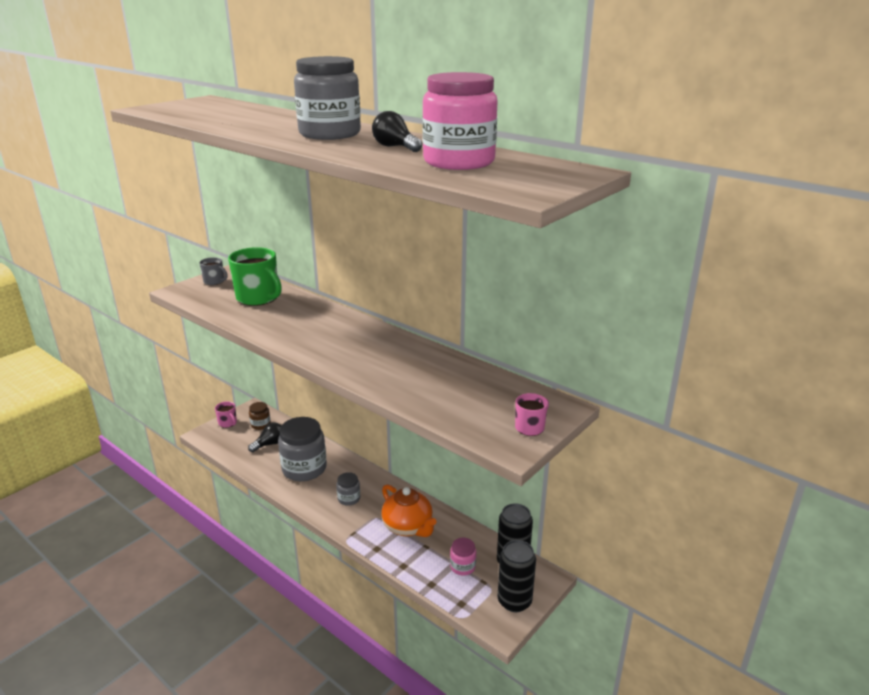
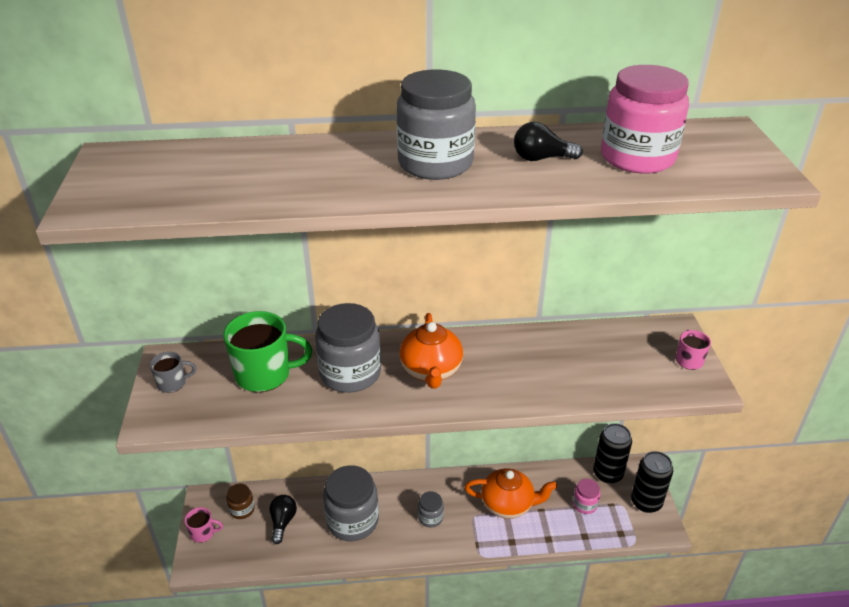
camera: 45 degrees left, 10 degrees up
none -> grey jar [315,303,381,393]
none -> orange teapot [400,313,463,389]

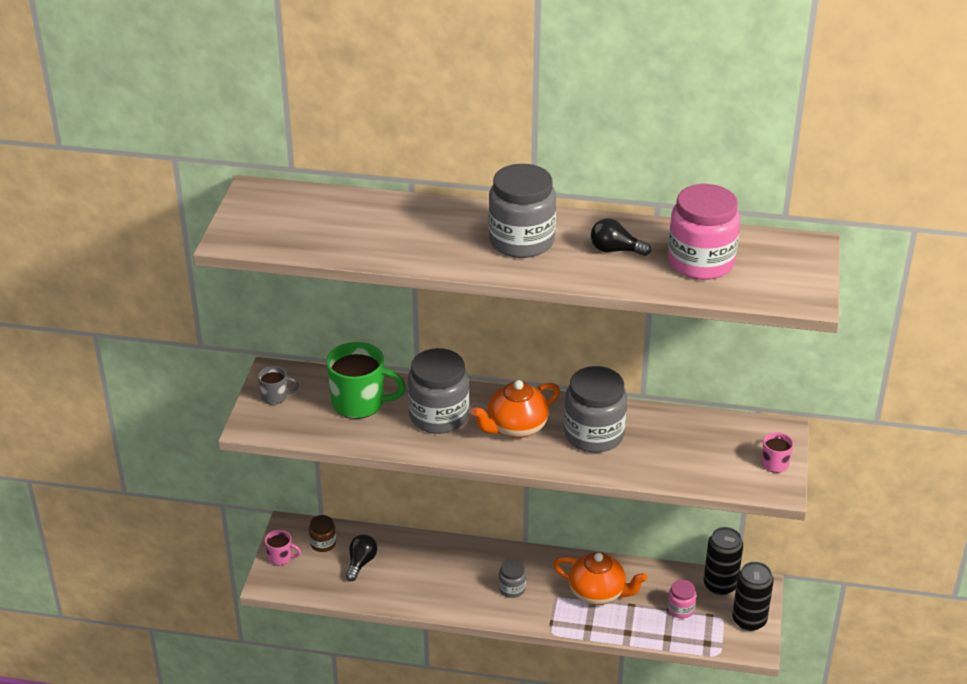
camera: 15 degrees right, 0 degrees up
grey jar [323,465,379,541] -> grey jar moved to [564,366,627,453]
orange teapot [400,313,463,389] -> orange teapot turned 45 degrees clockwise [471,380,560,438]

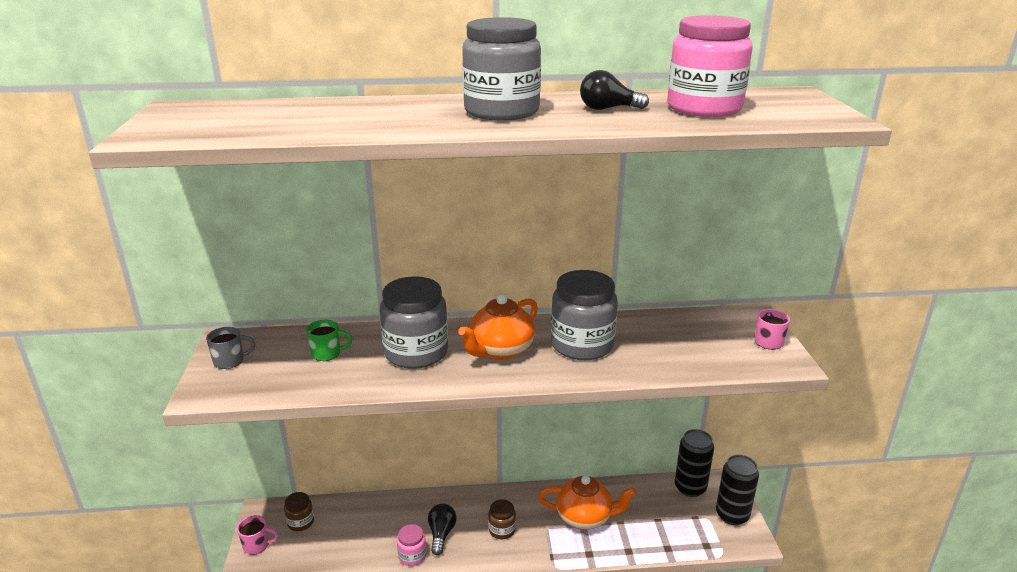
camera: 15 degrees left, 10 degrees down
green mug [326,342,406,419] -> green mug [306,320,352,361], size x0.51
black light bulb [346,535,377,581] -> black light bulb moved to [428,503,457,555]
grey jar [499,560,526,598] -> brown jar [488,499,516,539]
pink jar [668,580,696,618] -> pink jar moved to [397,524,426,566]

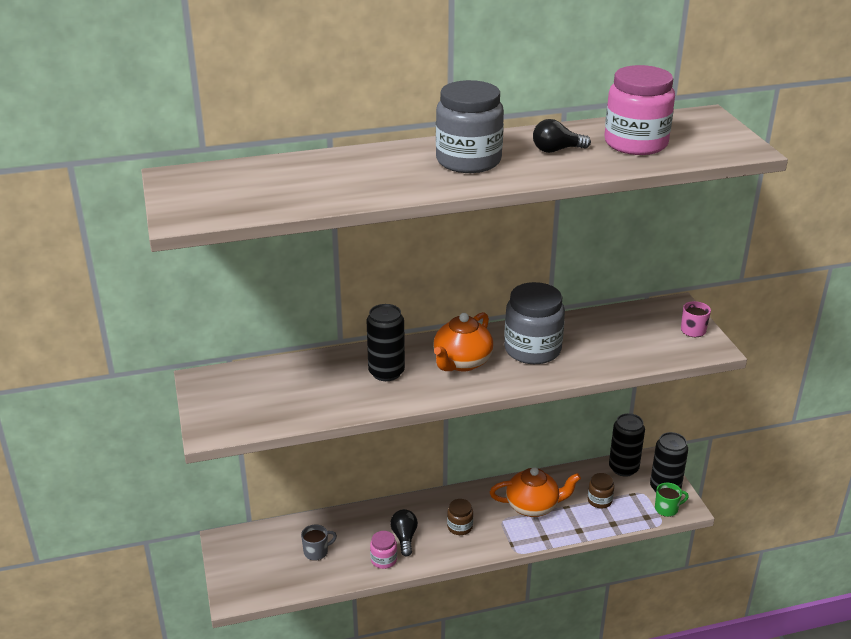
camera: 10 degrees left, 5 degrees up
grey mug [206,327,255,369] -> grey mug moved to [301,524,337,561]
pink mug [237,515,279,555] -> none
brown jar [284,492,314,531] -> brown jar moved to [588,473,614,508]
green mug [306,320,352,361] -> green mug moved to [655,483,689,517]
grey jar [380,276,448,369] -> black can [366,304,405,381]

